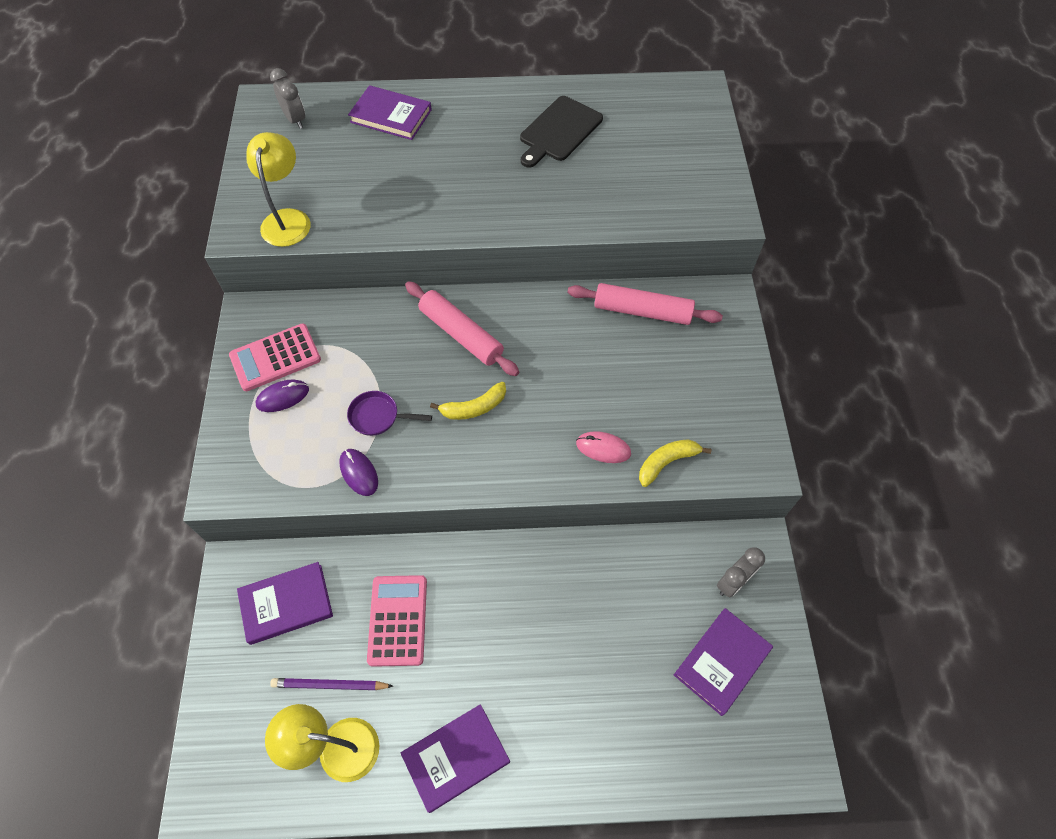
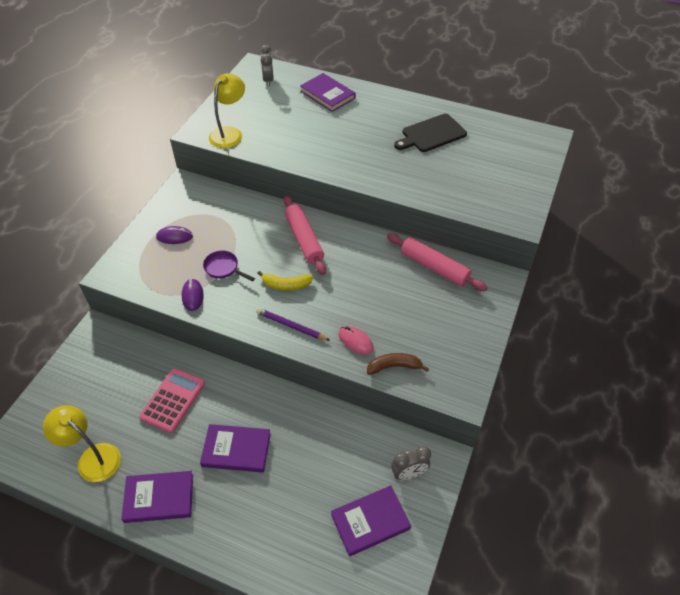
camera: 25 degrees right, 10 degrees down
pink calculator [229,323,321,391] -> none
purple book [237,562,333,645] -> purple book moved to [200,424,271,473]
purple pencil [270,678,393,690] -> purple pencil moved to [256,308,330,341]
yellow banana [639,439,712,487] -> brown banana [367,353,429,375]

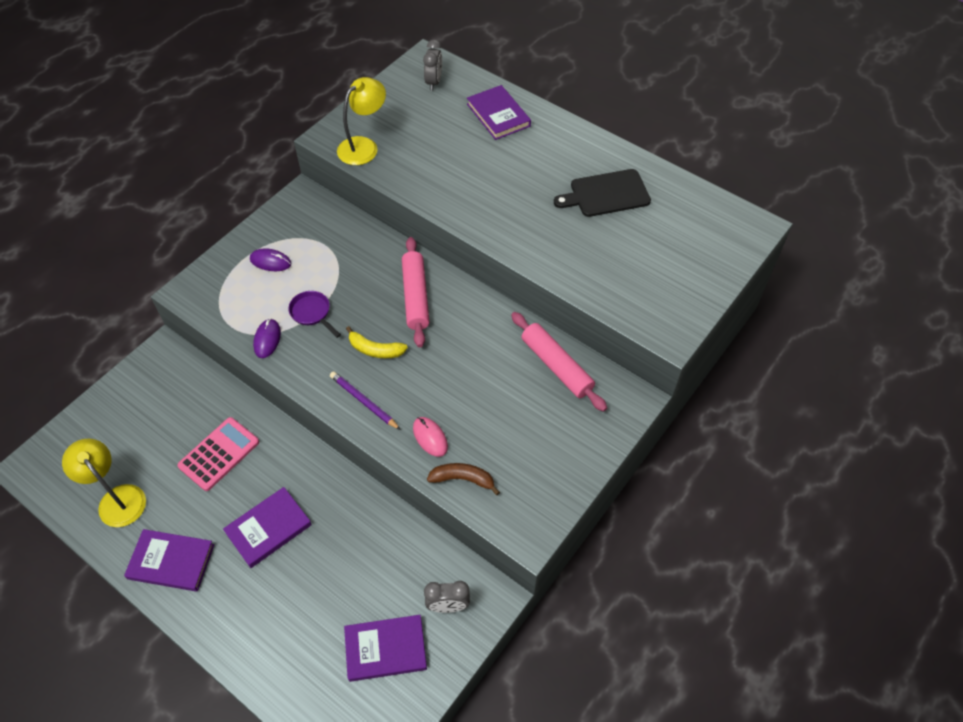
camera: 15 degrees right, 5 degrees up
purple book [200,424,271,473] -> purple book turned 60 degrees counterclockwise [223,487,312,568]

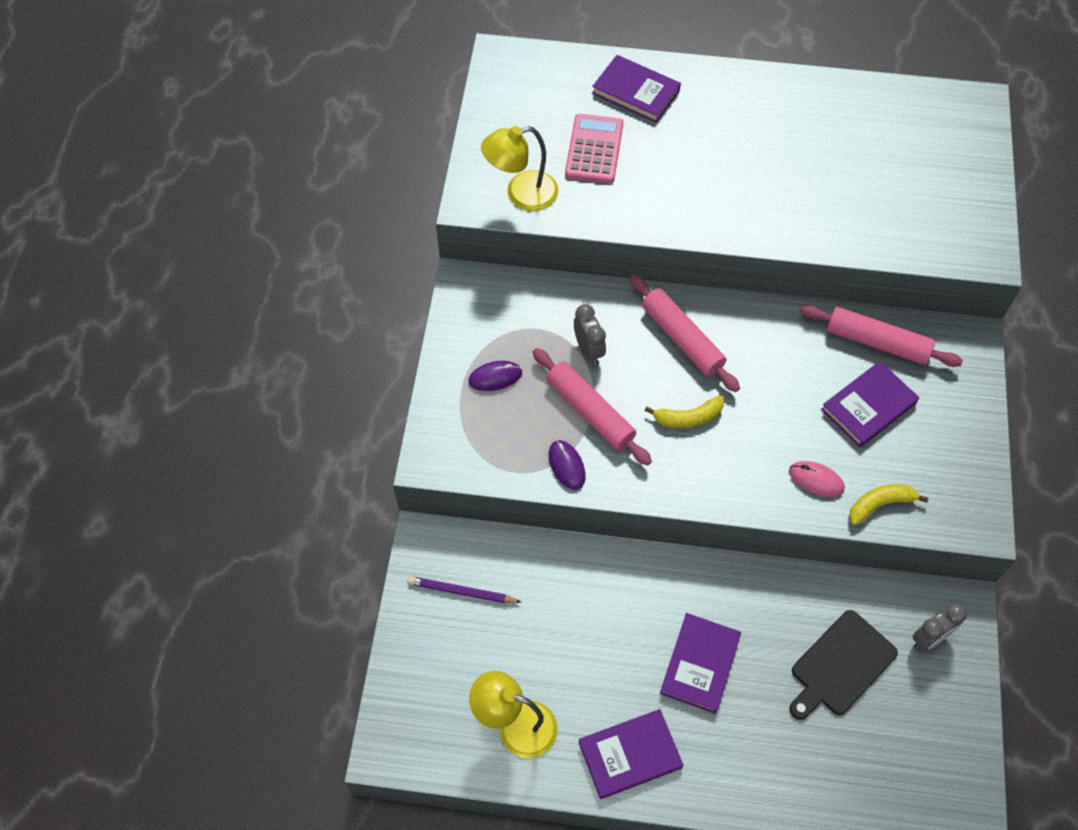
camera: 30 degrees left, 5 degrees up
pink calculator [177,417,259,491] -> pink calculator moved to [565,114,623,183]
purple pan [288,291,341,338] -> pink rolling pin [533,348,652,466]
purple pencil [330,371,401,430] -> purple pencil moved to [407,576,521,603]
yellow lamp [337,77,386,165] -> yellow lamp turned 120 degrees counterclockwise [481,126,558,211]
purple book [344,615,427,682] -> purple book moved to [821,361,919,447]
grey clock [423,40,442,91] -> grey clock moved to [574,304,606,365]
brown banana [427,463,500,495] -> yellow banana [849,484,929,525]
black cutting board [554,169,651,217] -> black cutting board moved to [789,610,898,720]

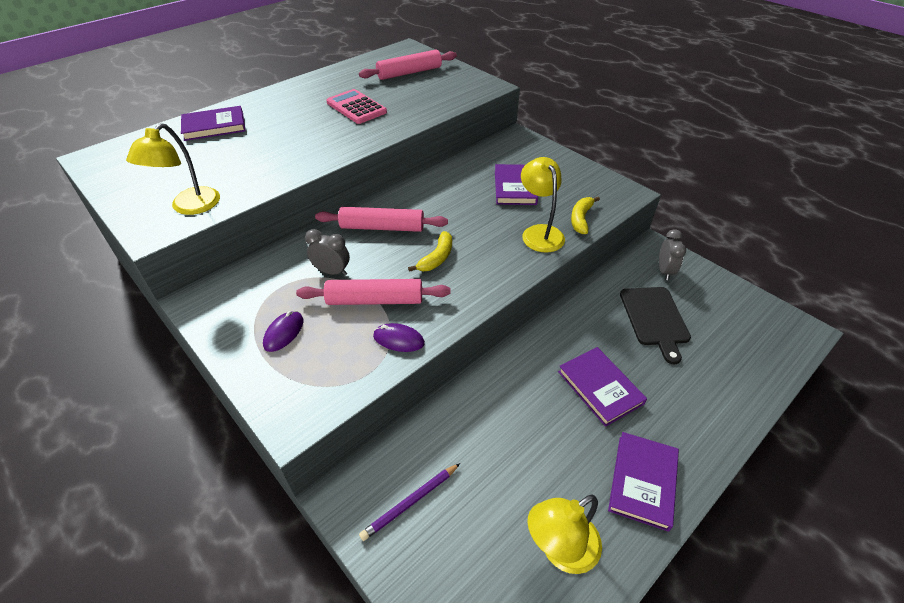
camera: 50 degrees left, 15 degrees down
pink calculator [565,114,623,183] -> pink calculator moved to [326,89,387,124]
pink mouse [789,461,845,497] -> yellow lamp [521,157,565,253]
pink rolling pin [800,305,963,367] -> pink rolling pin moved to [359,50,457,80]

